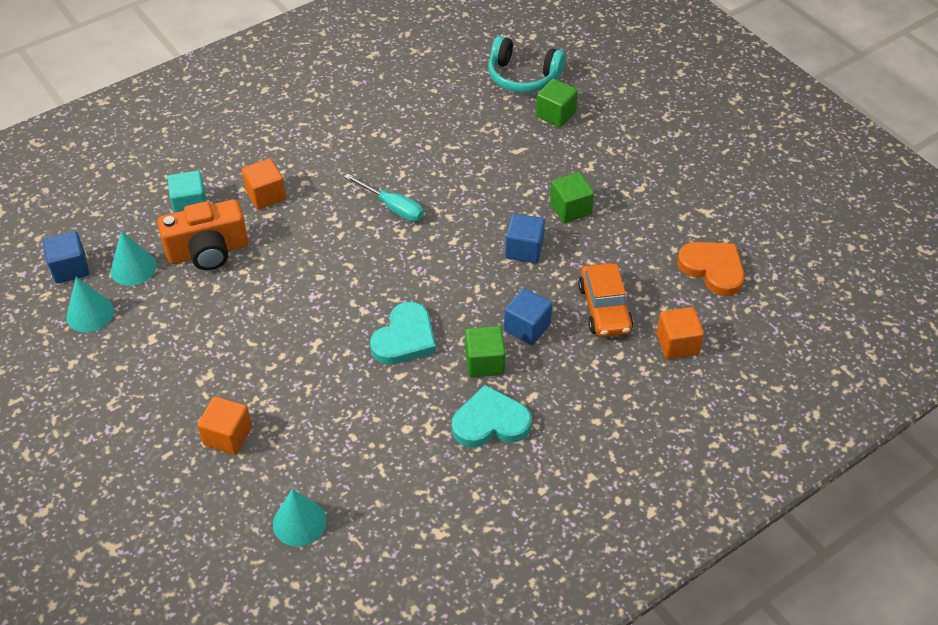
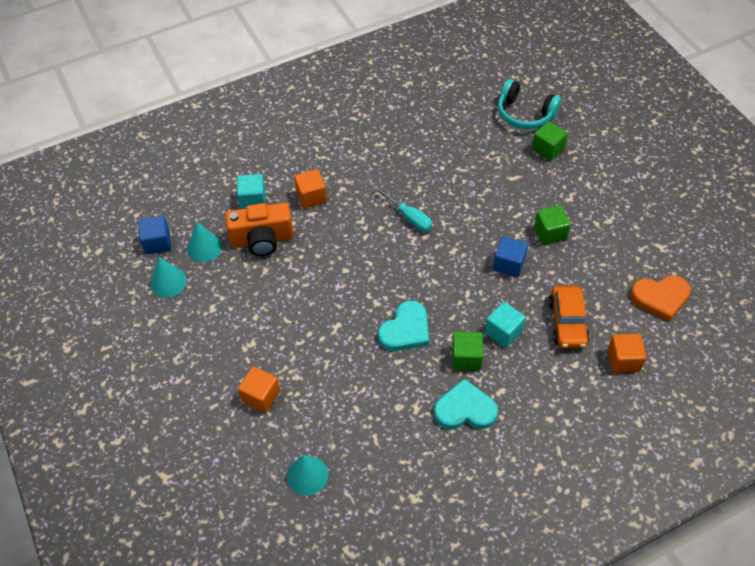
camera: 10 degrees right, 5 degrees up
blue cube [504,288,552,345] -> turquoise cube [485,302,526,348]
orange heart [677,242,745,296] -> orange heart turned 120 degrees clockwise [630,275,691,322]

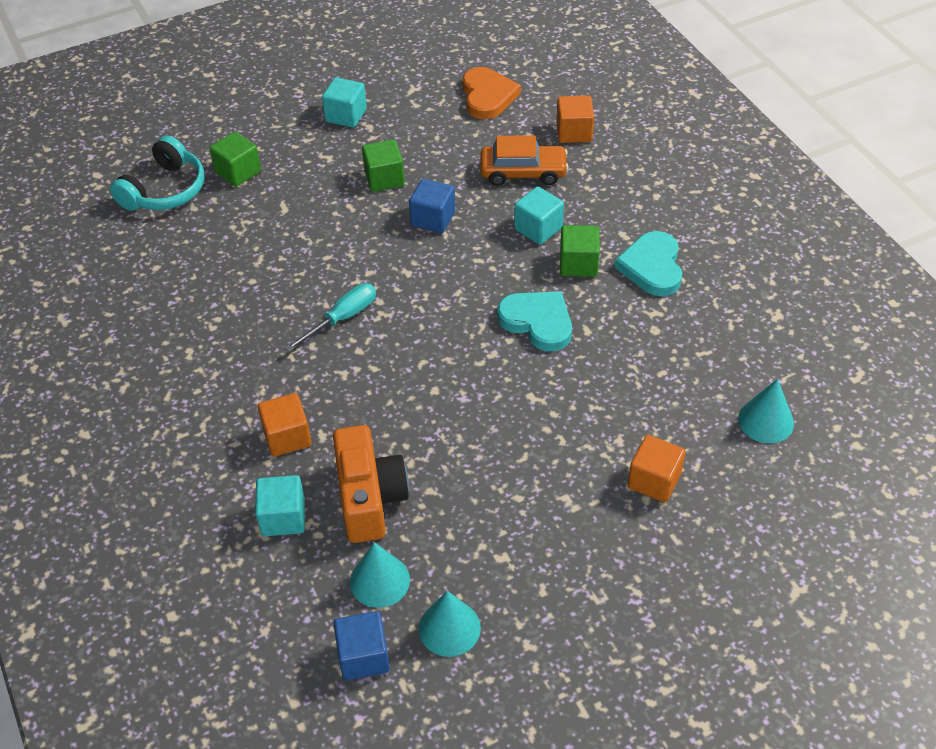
camera: 90 degrees left, 5 degrees down
none -> turquoise cube [322,77,367,128]

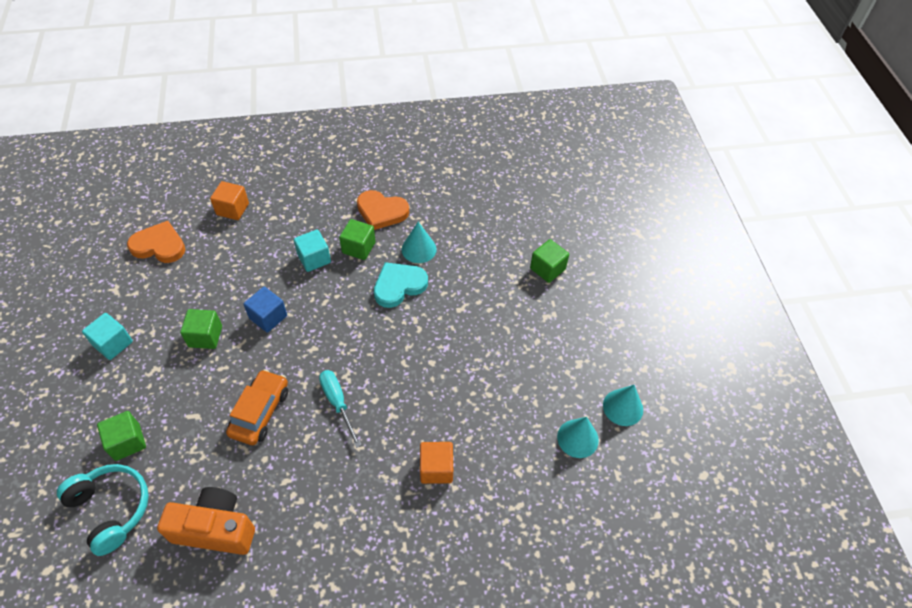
camera: 75 degrees left, 5 degrees up
turquoise cube [255,475,305,536] -> none
orange camera [333,425,409,543] -> orange camera moved to [157,487,255,555]
blue cube [334,611,390,680] -> none
orange car [480,135,569,186] -> orange car moved to [226,369,288,445]
turquoise heart [615,231,682,296] -> orange heart [357,190,409,230]
orange cube [628,435,686,502] -> green cube [530,239,569,283]
turquoise cone [738,379,794,443] -> turquoise cone moved to [402,222,437,263]

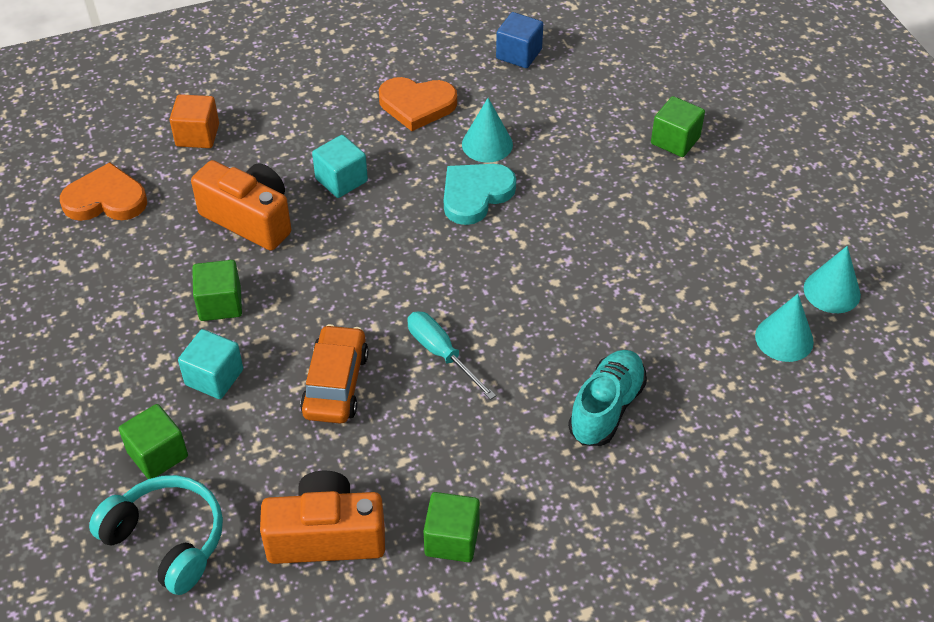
camera: 10 degrees left, 5 degrees down
turquoise cube [82,313,133,360] -> turquoise cube moved to [178,329,243,399]
blue cube [243,287,287,333] -> blue cube moved to [496,12,543,68]
green cube [339,219,376,260] -> green cube moved to [423,492,480,562]
orange cube [420,442,453,484] -> turquoise shoe [568,350,647,446]
none -> orange camera [191,160,291,251]

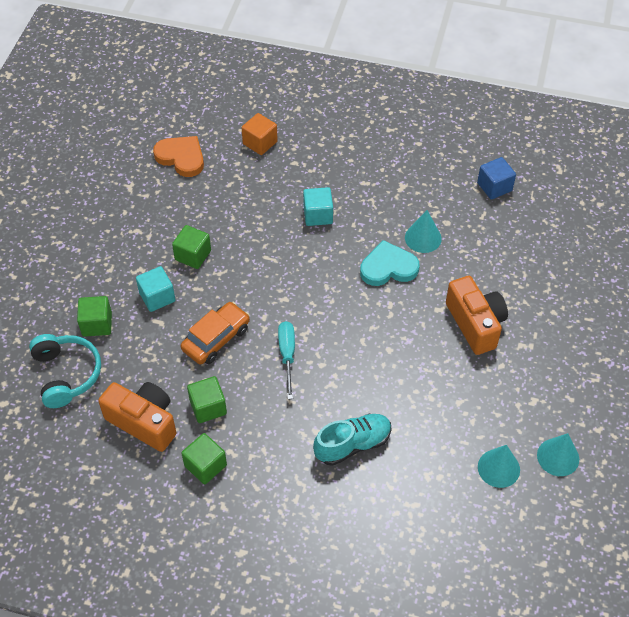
camera: 35 degrees right, 5 degrees up
orange camera [191,160,291,251] -> orange camera moved to [446,276,508,355]
orange heart [379,77,457,131] -> none
green cube [651,96,705,157] -> green cube moved to [187,376,227,423]

